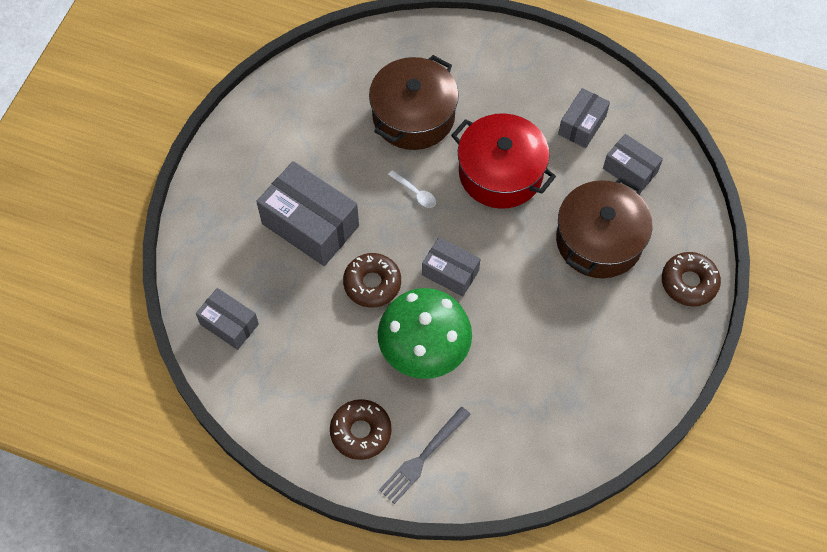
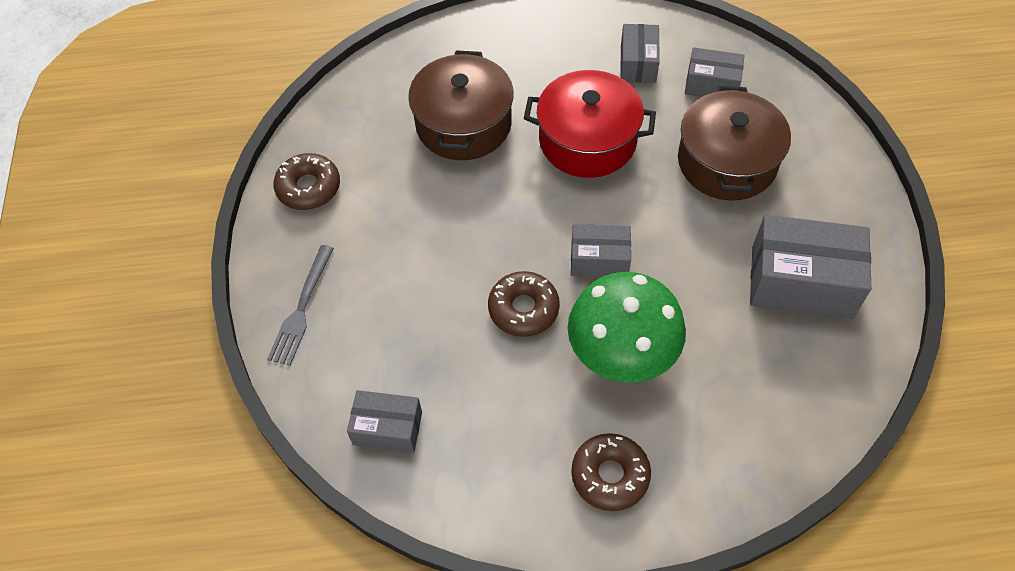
camera: 25 degrees left, 5 degrees down
grey box [256,161,359,266] -> grey box moved to [750,215,871,319]
grey fork [379,407,471,504] -> grey fork moved to [267,245,334,366]
white spoon [388,170,436,208] -> none
brown donut [662,252,721,306] -> brown donut moved to [273,153,340,210]

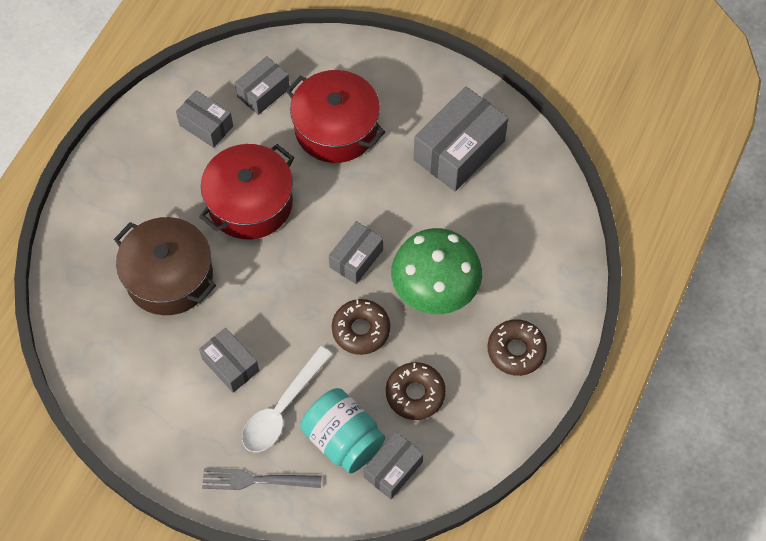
camera: 60 degrees left, 5 degrees up
grey fork [267,245,334,366] -> grey fork turned 135 degrees clockwise [202,468,322,490]
brown donut [273,153,340,210] -> brown donut moved to [386,362,446,420]
brown pot [678,86,791,200] -> red pot [286,70,385,163]
none -> grey box [199,328,259,393]
none -> white spoon [242,346,333,452]
none -> turquoise jar [300,388,385,474]

